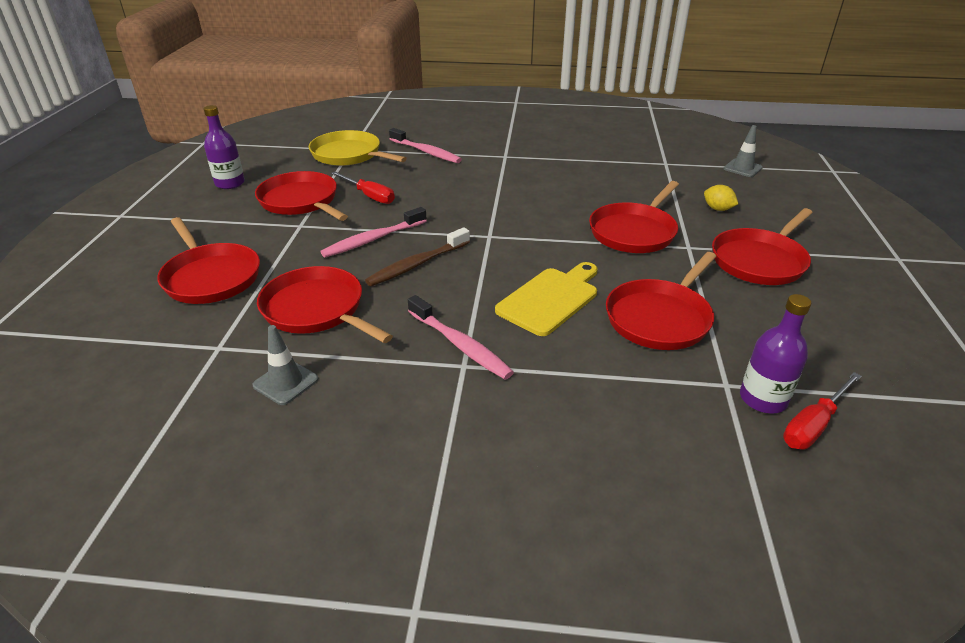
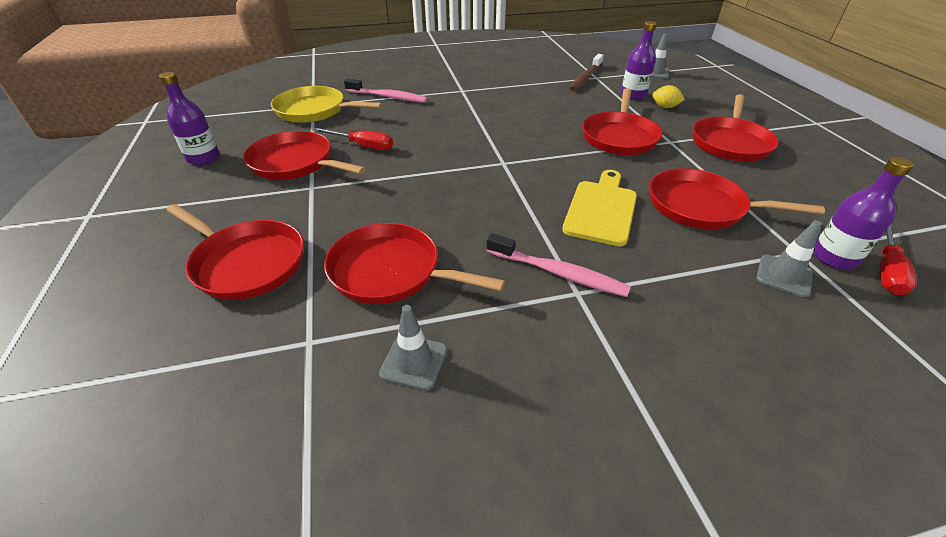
camera: 20 degrees left, 5 degrees up
pink toothbrush [320,207,427,257] -> none
brown toothbrush [365,227,470,286] -> brown toothbrush moved to [570,54,604,91]
red pan [606,252,716,350] -> red pan turned 90 degrees clockwise [649,168,825,229]
none -> purple bottle [621,21,656,100]
none -> grey traffic cone [756,220,822,298]

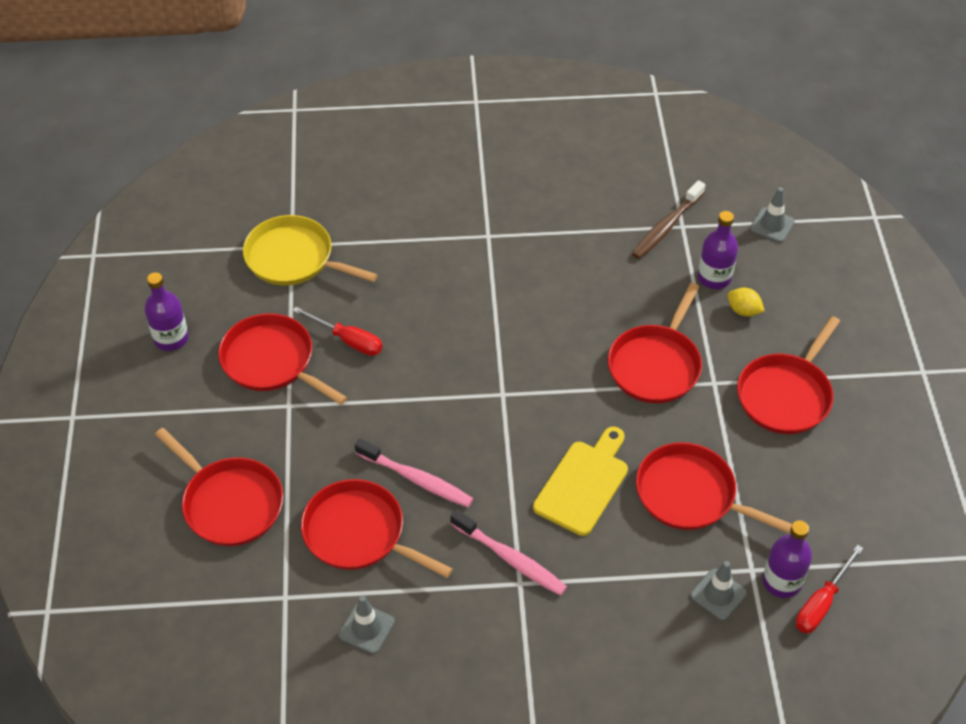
camera: 10 degrees right, 10 degrees up
pink toothbrush [344,78,428,103] -> pink toothbrush moved to [355,438,473,507]

